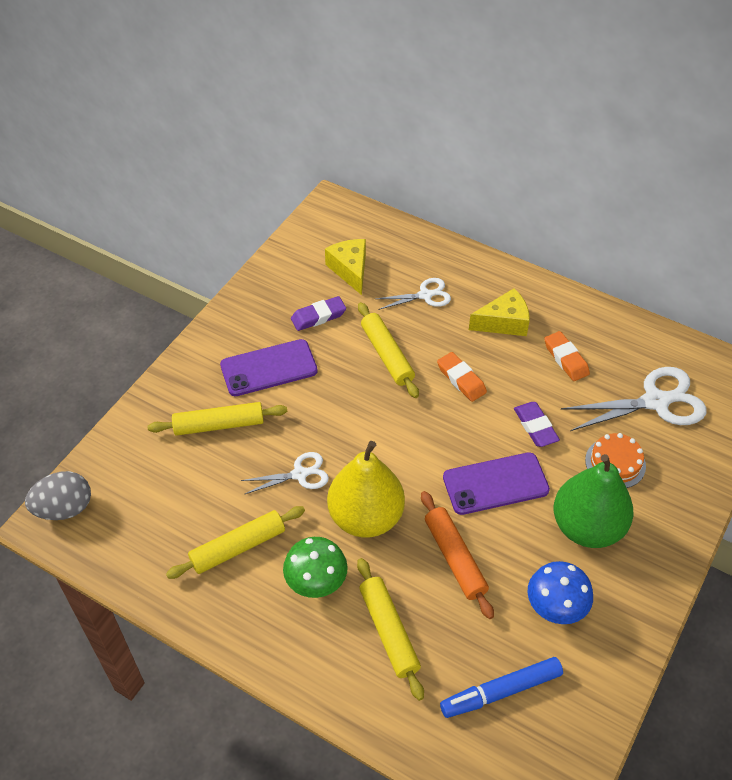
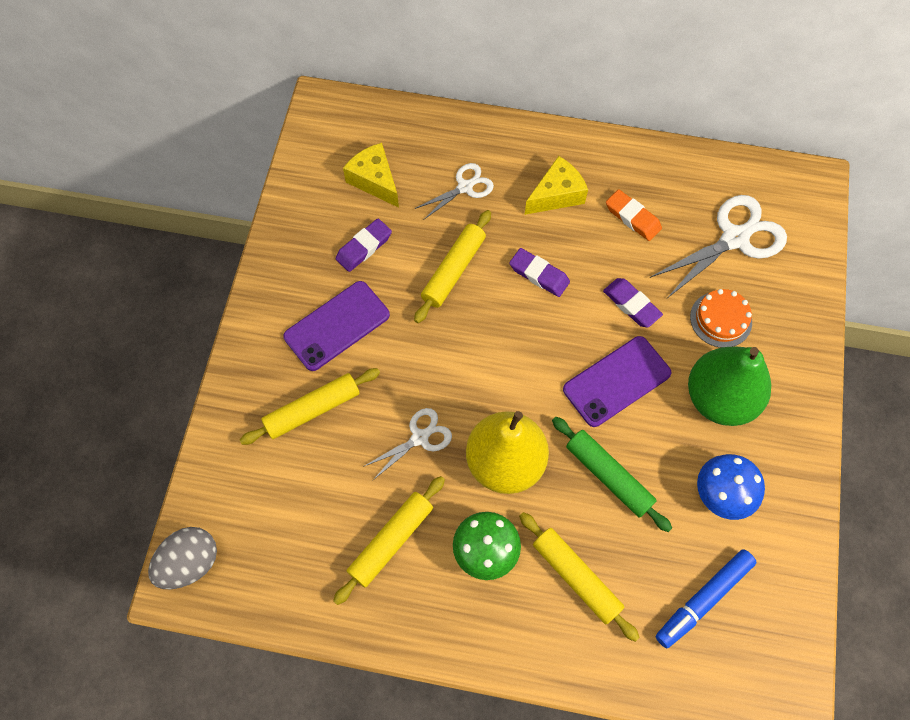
camera: 20 degrees left, 15 degrees up
yellow rolling pin [358,302,419,398] -> yellow rolling pin turned 75 degrees clockwise [414,210,491,323]
orange rolling pin [421,491,494,619] -> green rolling pin [552,417,672,532]
orange eraser [437,352,487,402] -> purple eraser [509,248,570,297]

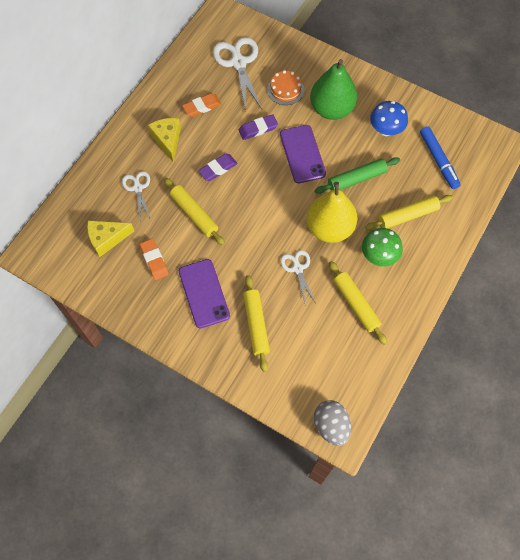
camera: 70 degrees left, 0 degrees up
purple eraser [336,219,392,272] -> orange eraser [140,239,169,280]

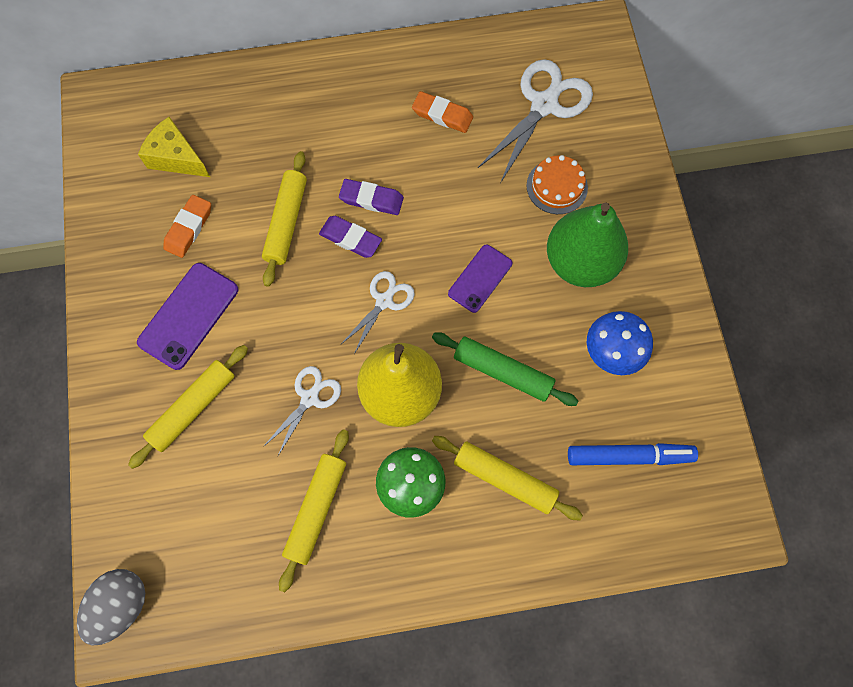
camera: 50 degrees right, 5 degrees up
white scissors [122,171,151,220] -> white scissors moved to [340,271,415,354]
yellow cheese [148,118,181,162] -> none
purple eraser [239,114,278,140] -> purple eraser moved to [319,216,382,258]
purple phone [280,125,326,183] -> purple phone [448,245,512,313], size x0.66
blue marker [420,126,461,189] -> blue marker turned 120 degrees counterclockwise [568,443,698,465]

